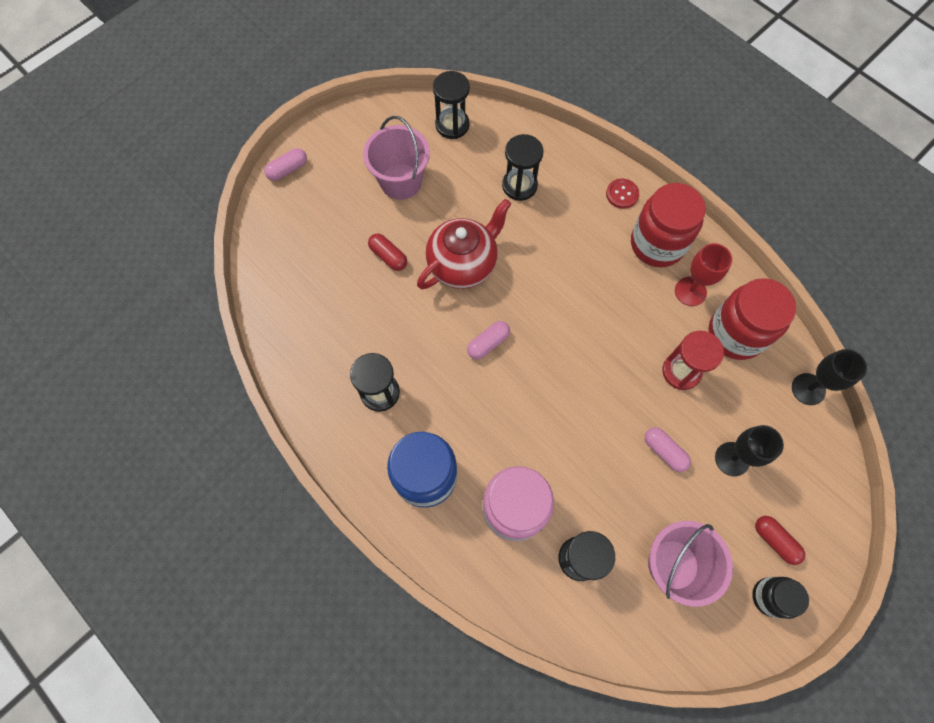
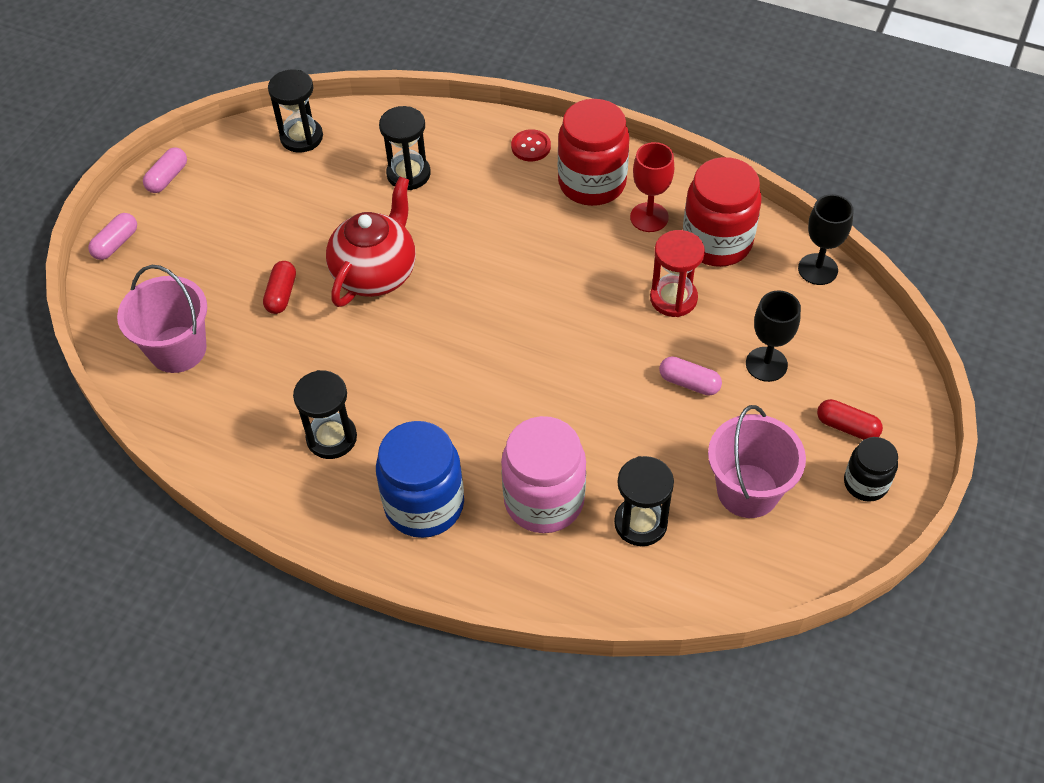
camera: 20 degrees left, 15 degrees down
pink bucket [363,116,430,200] -> pink bucket moved to [117,265,207,373]
red capsule [368,233,407,271] -> red capsule turned 75 degrees clockwise [263,261,296,314]
pink capsule [467,321,510,359] -> pink capsule moved to [143,147,187,193]

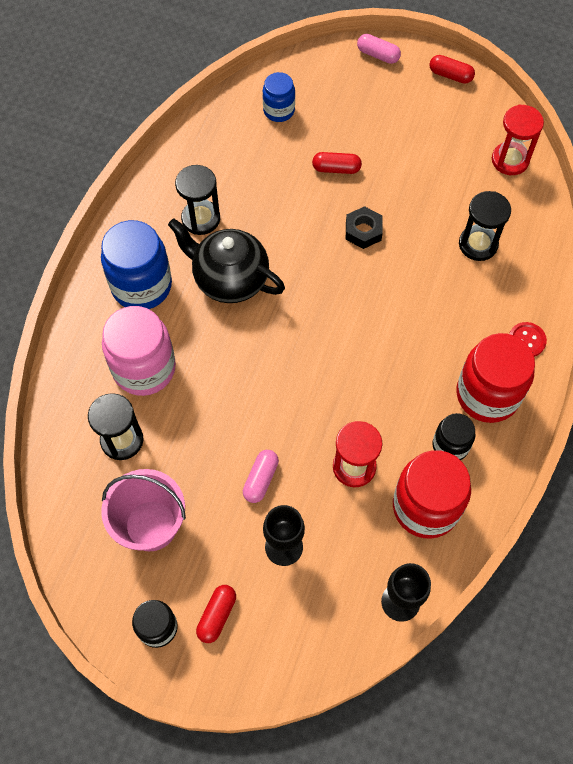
camera: 85 degrees right, 10 degrees up
pink bucket [117,265,207,373] -> blue jar [263,72,295,122]
pink capsule [143,147,187,193] -> red capsule [429,55,475,84]
black hourglass [268,70,323,153] -> red hourglass [492,105,544,175]
red teapot [326,177,416,307] -> black nut [346,206,383,249]
red goblet [630,142,674,232] -> black jar [432,413,476,460]
none -> black teapot [168,218,285,303]

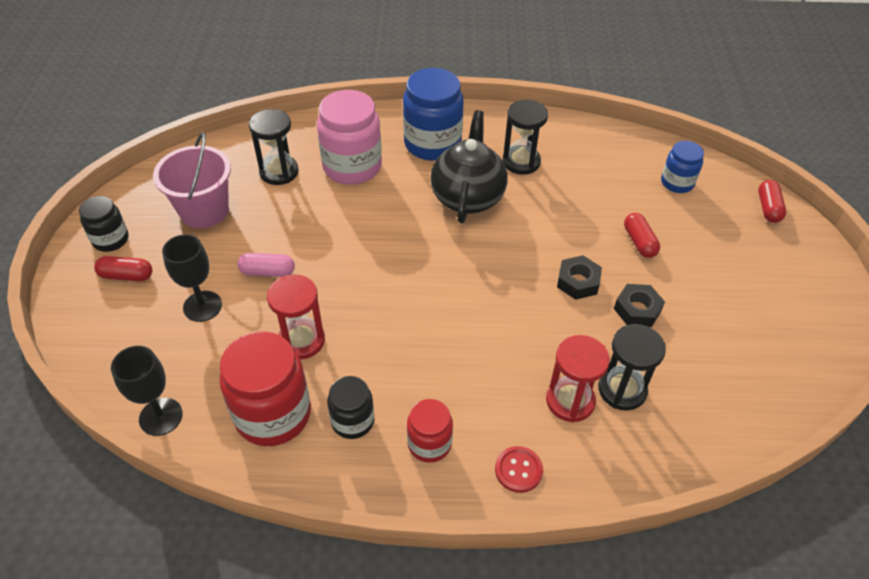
camera: 70 degrees right, 15 degrees down
pink capsule [357,34,401,64] -> none
red capsule [429,55,475,84] -> red capsule moved to [758,180,786,223]
red jar [456,333,535,423] -> red jar [407,399,453,463], size x0.56
red hourglass [492,105,544,175] -> red hourglass moved to [546,335,610,422]
none -> black nut [614,284,665,327]

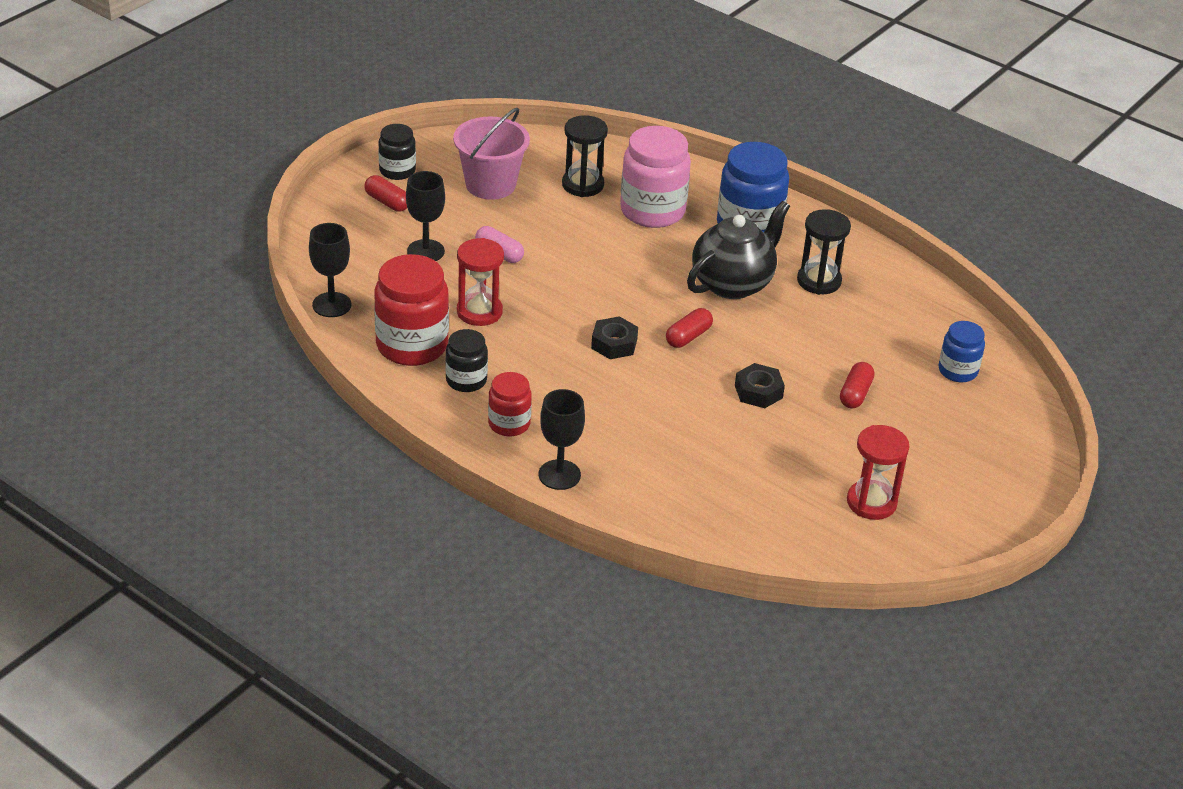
camera: 35 degrees right, 10 degrees down
red button [495,446,543,493] -> black goblet [539,389,585,490]
red hourglass [546,335,610,422] -> red hourglass moved to [847,425,909,520]
black hourglass [598,324,666,411] -> none
black nut [614,284,665,327] -> black nut moved to [591,316,638,359]
red capsule [758,180,786,223] -> red capsule moved to [666,308,713,348]

